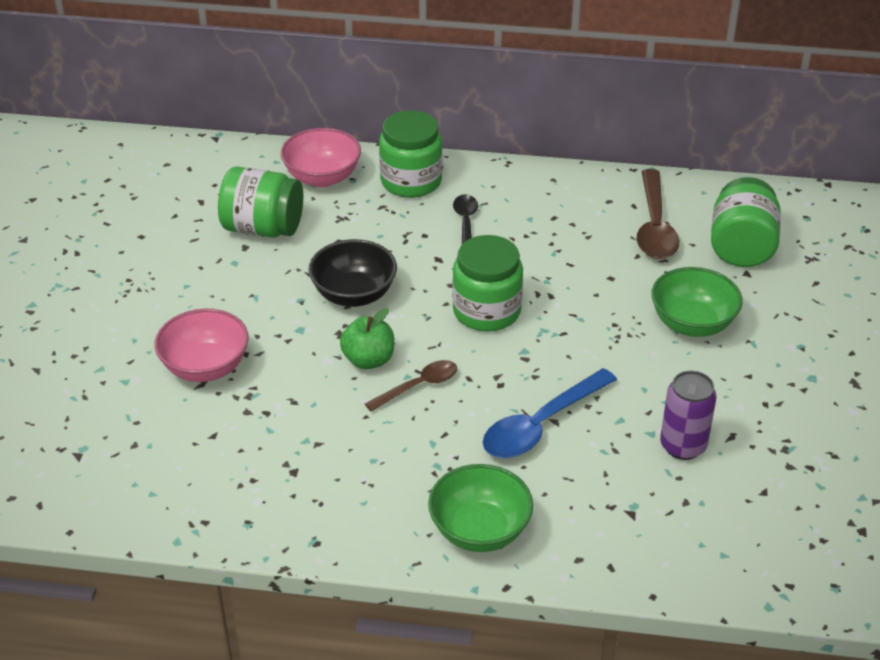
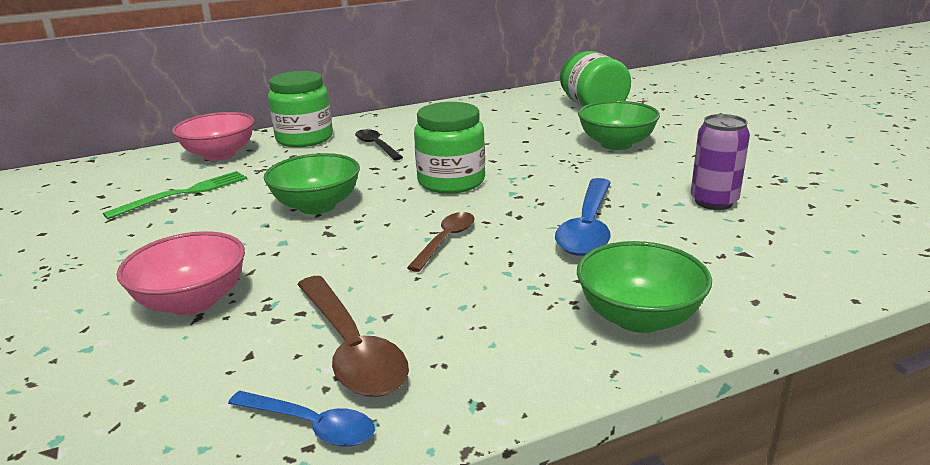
camera: 30 degrees left, 15 degrees down
green jar [218,166,303,237] -> green fork [103,171,247,219]
black bowl [308,239,397,307] -> green bowl [264,153,360,214]
green apple [340,308,394,369] -> none
brown spoon [637,169,679,259] -> brown spoon moved to [297,276,409,397]
none -> blue spoon [228,391,375,447]

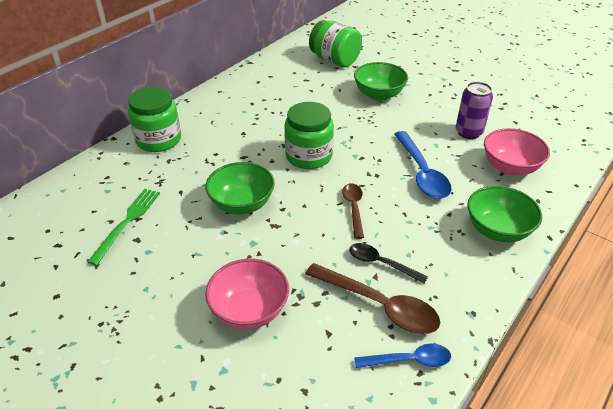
camera: 30 degrees left, 15 degrees up
pink bowl [172,112,254,161] -> pink bowl moved to [484,128,550,175]
black spoon [355,129,403,161] -> black spoon moved to [349,243,428,284]

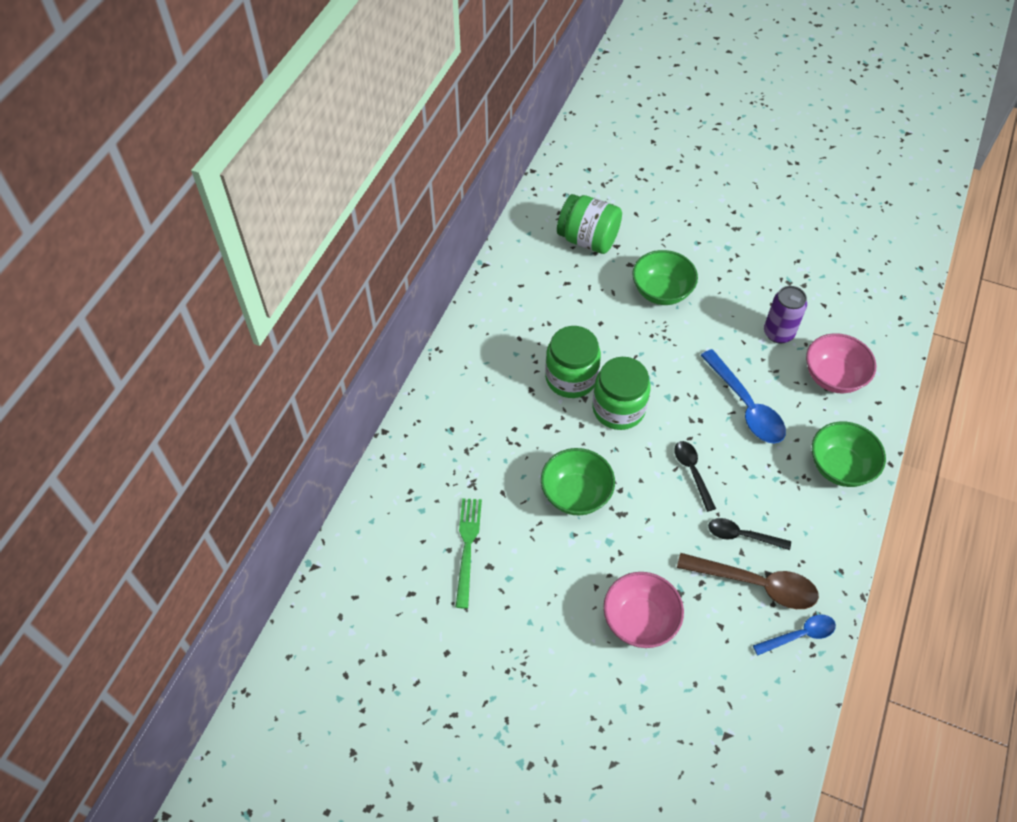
camera: 15 degrees left, 15 degrees up
green jar [128,87,181,152] -> green jar moved to [545,326,601,398]
brown spoon [342,183,364,239] -> black spoon [674,441,716,512]

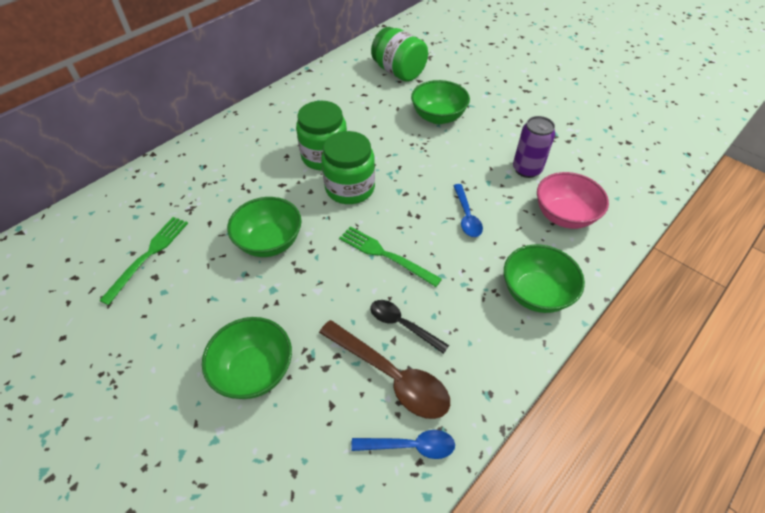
camera: 20 degrees right, 5 degrees down
pink bowl [603,572,684,648] -> green bowl [202,317,292,399]
black spoon [674,441,716,512] -> green fork [339,226,442,287]
blue spoon [700,349,786,443] -> blue spoon [453,184,483,237], size x0.61

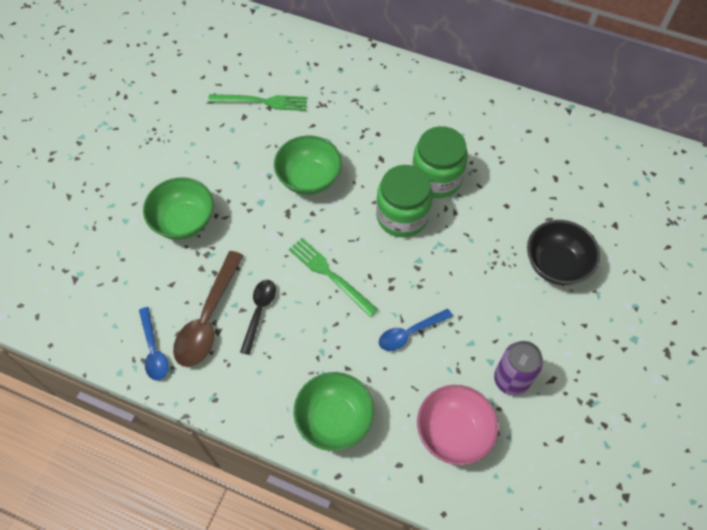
camera: 70 degrees right, 10 degrees up
green fork [339,226,442,287] -> green fork turned 60 degrees counterclockwise [289,238,378,317]
green jar [371,27,428,82] -> none
green bowl [411,80,470,124] -> black bowl [527,220,600,285]

